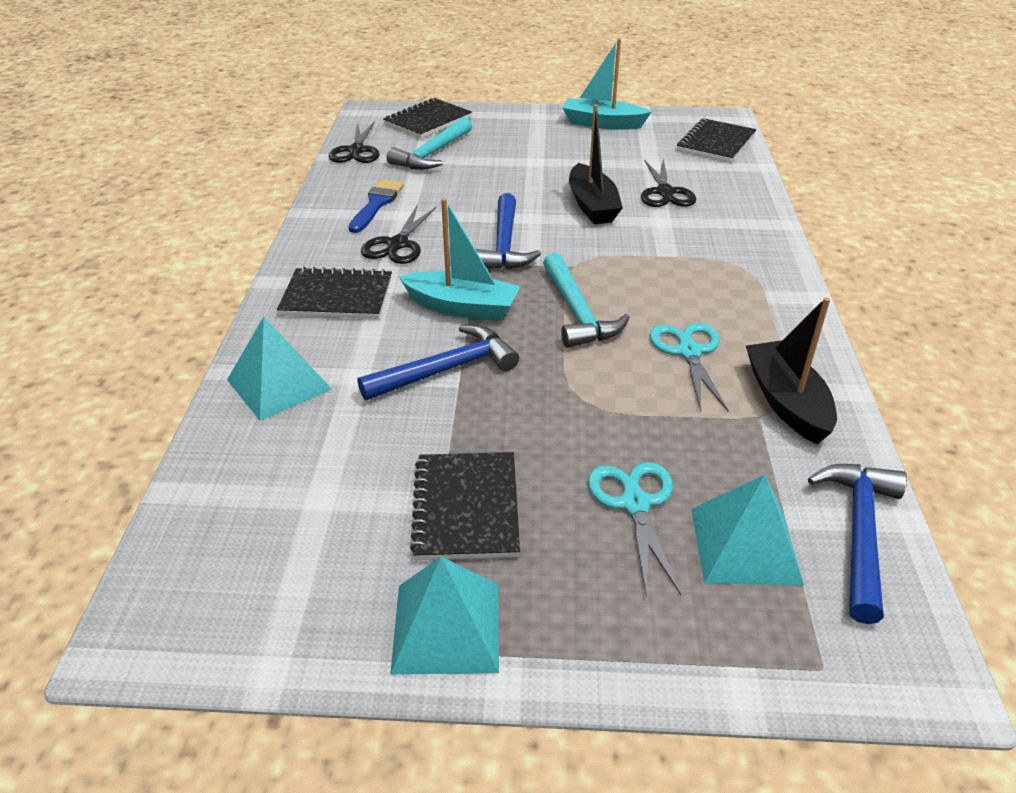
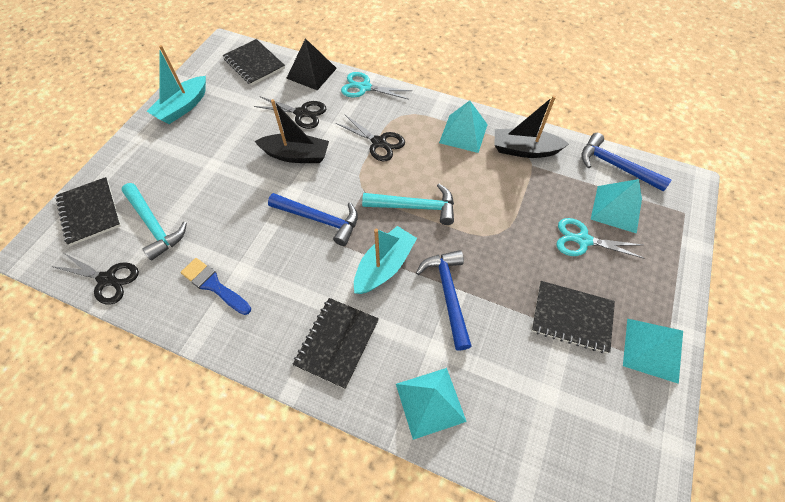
camera: 70 degrees left, 20 degrees up
black scissors [361,206,436,264] -> black scissors moved to [336,114,405,161]
turquoise scissors [649,323,729,412] -> turquoise scissors moved to [341,72,412,100]
none -> black pyramid [286,38,337,90]
none -> turquoise pyramid [439,100,488,153]

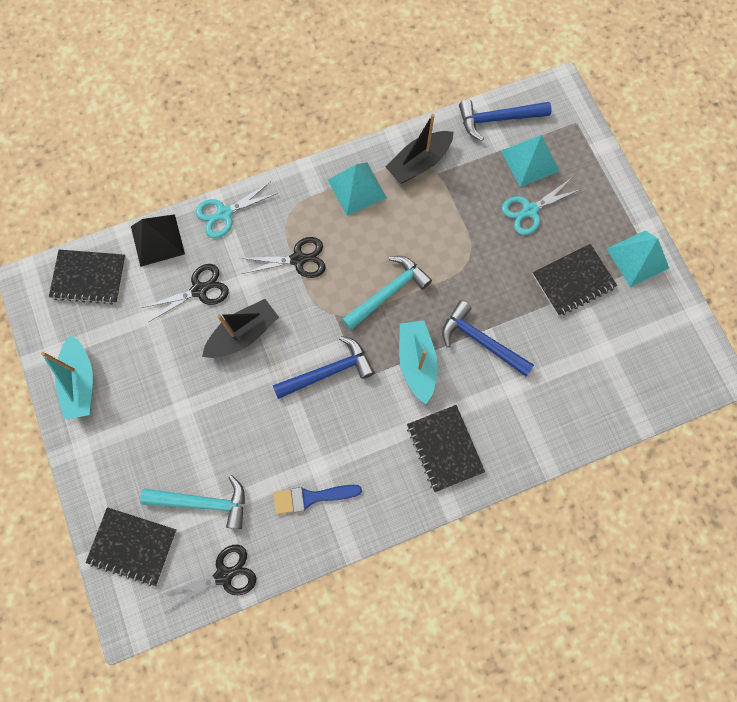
camera: 45 degrees left, 15 degrees up
turquoise pyramid [396,368,467,440] -> none

